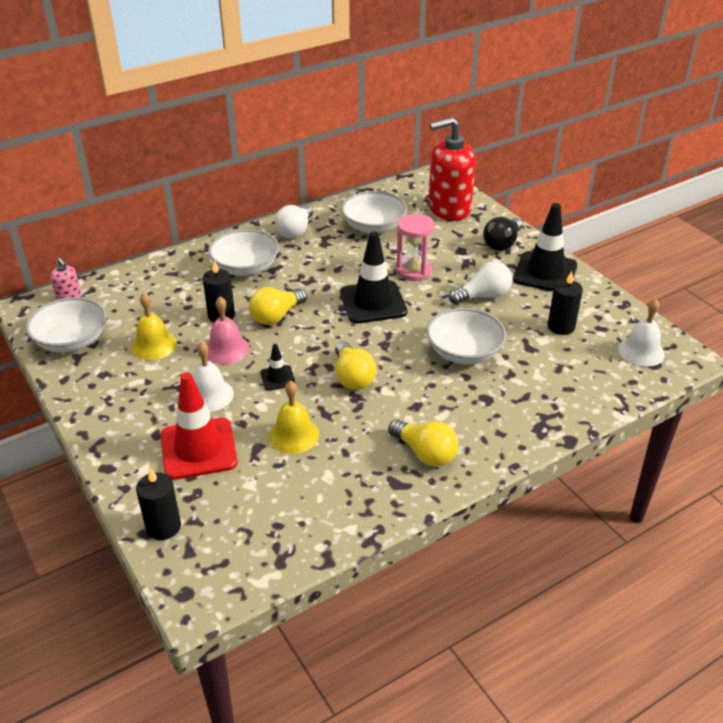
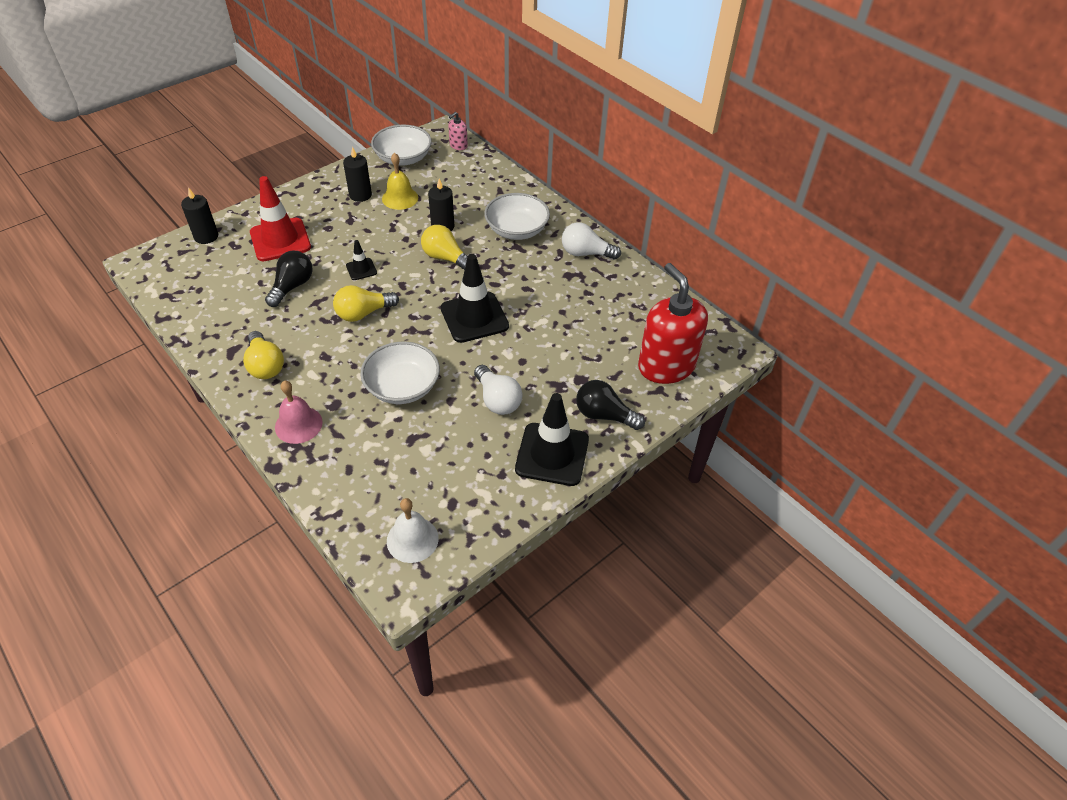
camera: 80 degrees right, 10 degrees up
white bell [192,341,234,412] -> none
pink bell [207,297,250,364] -> pink bell moved to [275,381,323,444]
yellow bell [269,381,319,454] -> black light bulb [265,251,313,307]
white bowl [341,191,407,234] -> none
yellow light bulb [388,419,459,467] -> yellow light bulb turned 60 degrees counterclockwise [243,331,284,379]
pink hourglass [396,214,435,281] -> none
black candle [548,271,583,335] -> black candle moved to [343,147,372,202]

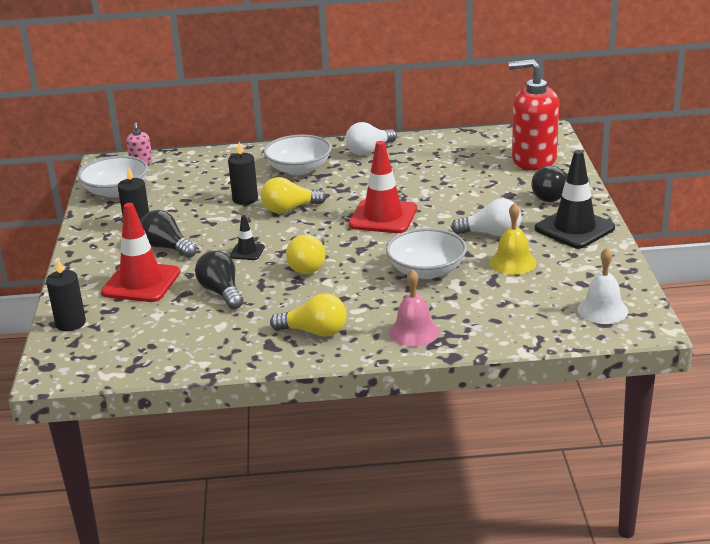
camera: 50 degrees left, 20 degrees down
yellow bell [382,153,418,210] -> yellow bell moved to [490,203,537,275]
black traffic cone [441,254,509,343] -> red traffic cone [349,141,417,233]
none -> black light bulb [140,210,197,258]

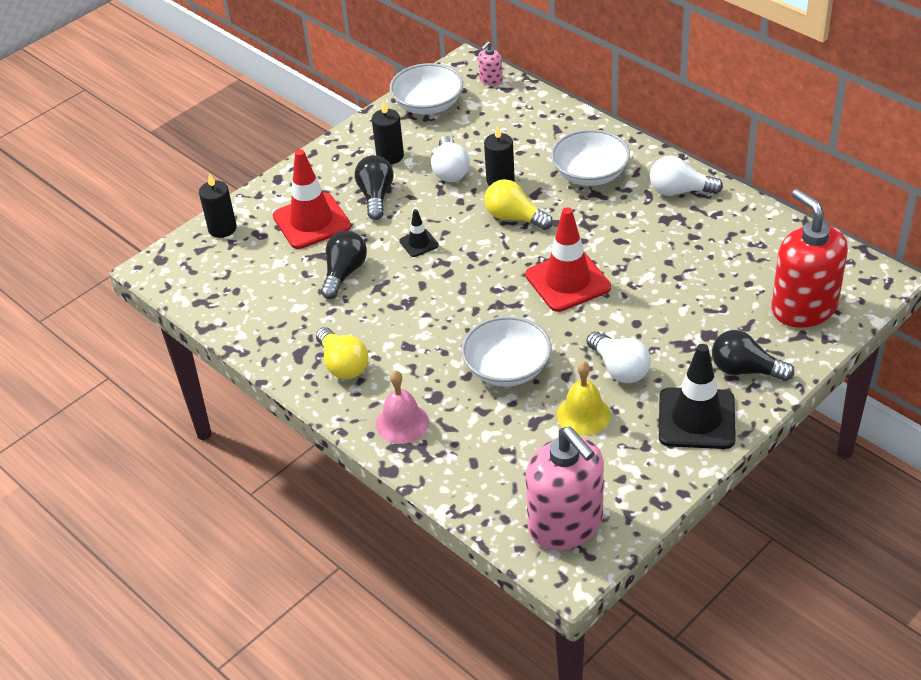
camera: 50 degrees right, 15 degrees up
yellow light bulb [286,234,325,274] -> none
white bell [578,248,628,324] -> pink soap dispenser [526,427,604,550]
none -> white light bulb [431,136,470,182]

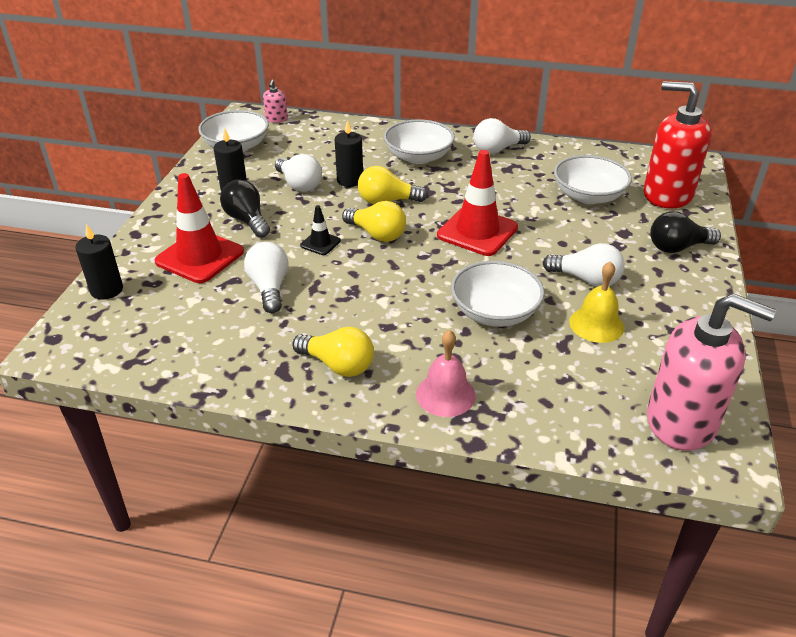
camera: 35 degrees left, 5 degrees down
black light bulb [321,231,367,299] -> white light bulb [244,242,289,313]
black traffic cone [659,344,736,449] -> none
none -> yellow light bulb [342,201,406,242]
none -> white bowl [554,155,632,204]

